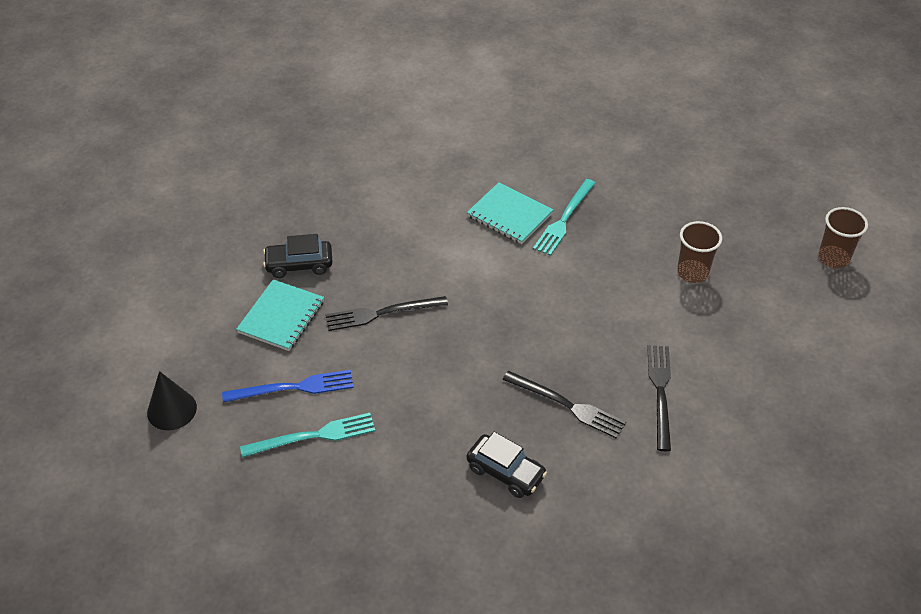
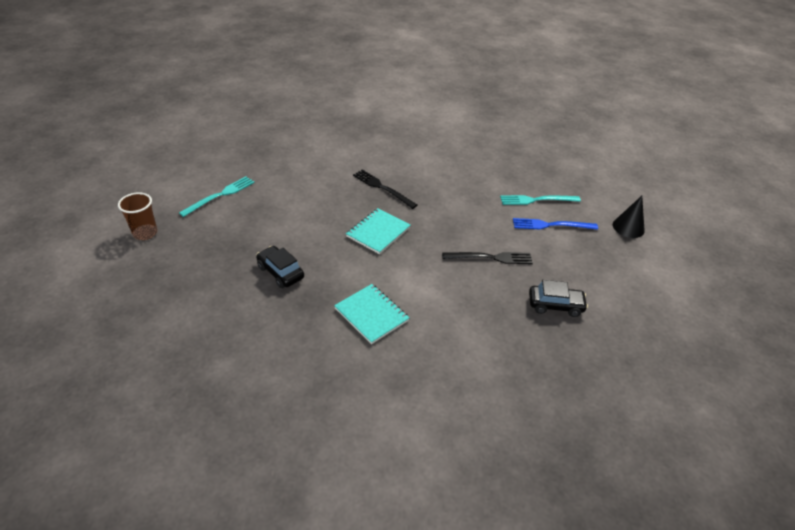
camera: 170 degrees left, 5 degrees down
turquoise notebook [236,279,324,351] -> turquoise notebook moved to [346,208,410,254]
black car [467,432,547,498] -> black car moved to [256,246,304,288]
turquoise fork [533,179,596,256] -> turquoise fork moved to [179,176,255,217]
black fork [647,345,671,451] -> none
brown cup [677,221,722,283] -> none

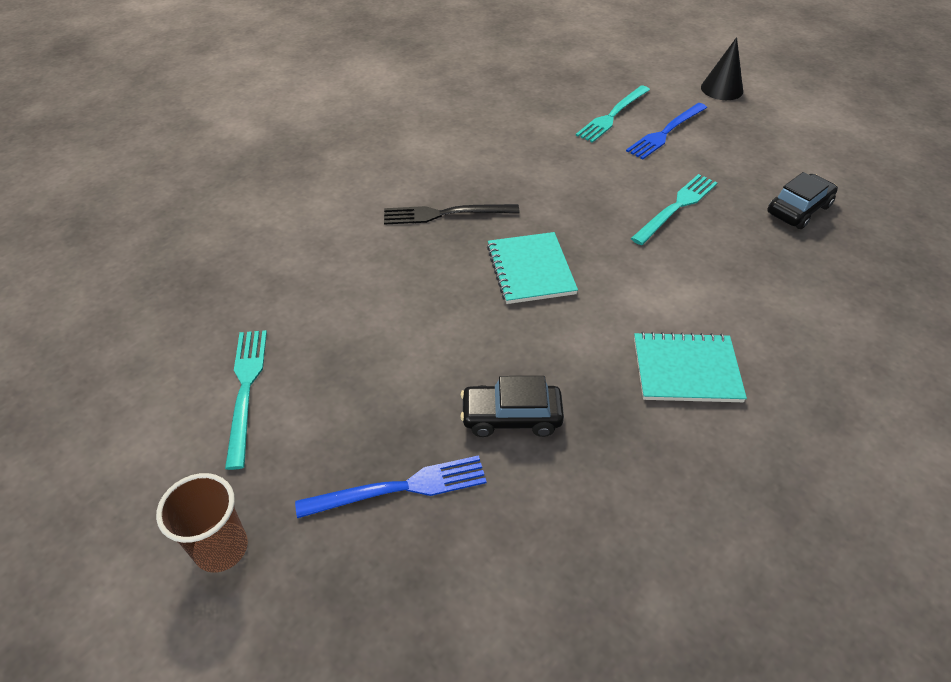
camera: 45 degrees left, 5 degrees up
black fork [442,252,533,264] -> turquoise fork [631,174,717,245]
none -> blue fork [295,455,487,518]

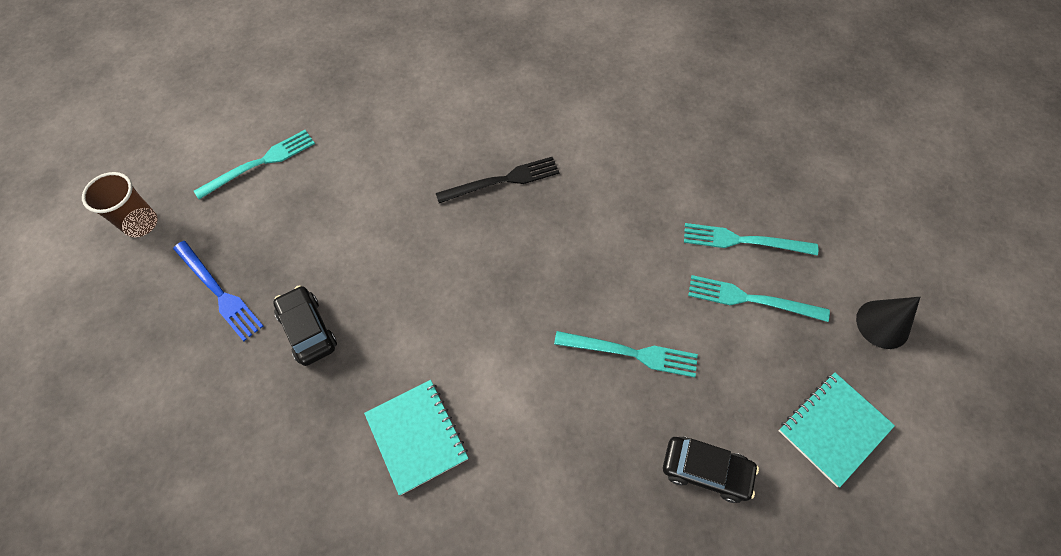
camera: 60 degrees right, 15 degrees up
black fork [384,204,520,225] -> black fork turned 105 degrees clockwise [436,157,559,203]
turquoise notebook [487,232,578,304] -> turquoise notebook moved to [779,373,895,487]
blue fork [626,103,707,159] -> turquoise fork [688,275,830,322]

